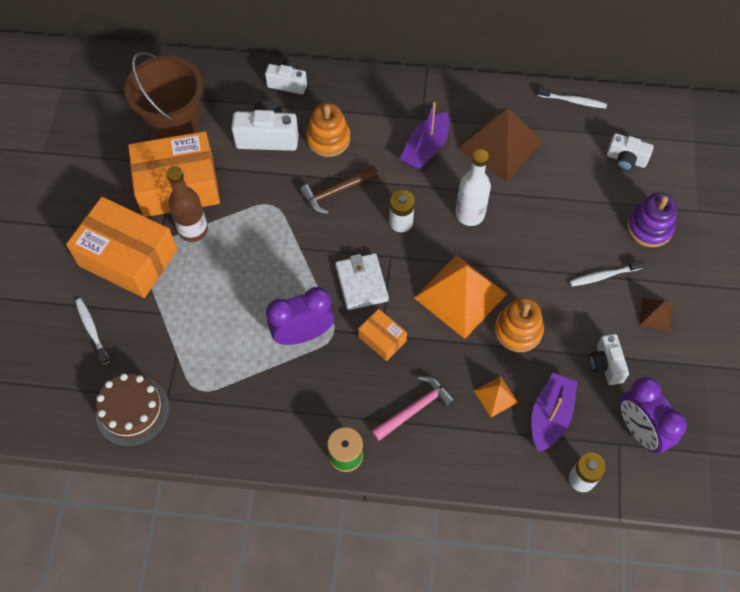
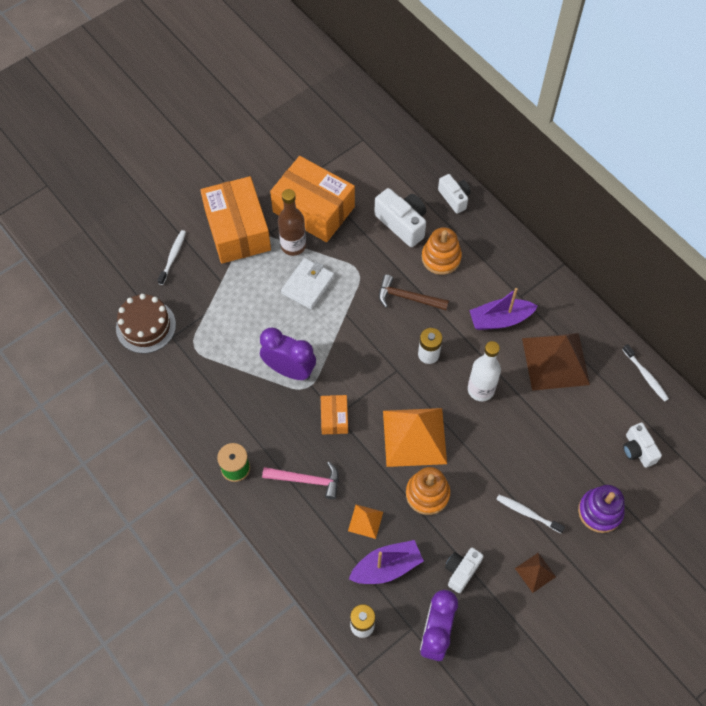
camera: 45 degrees right, 0 degrees up
brown bucket [125,51,203,139] -> none
white wallet [335,253,389,310] -> white wallet moved to [281,258,335,309]

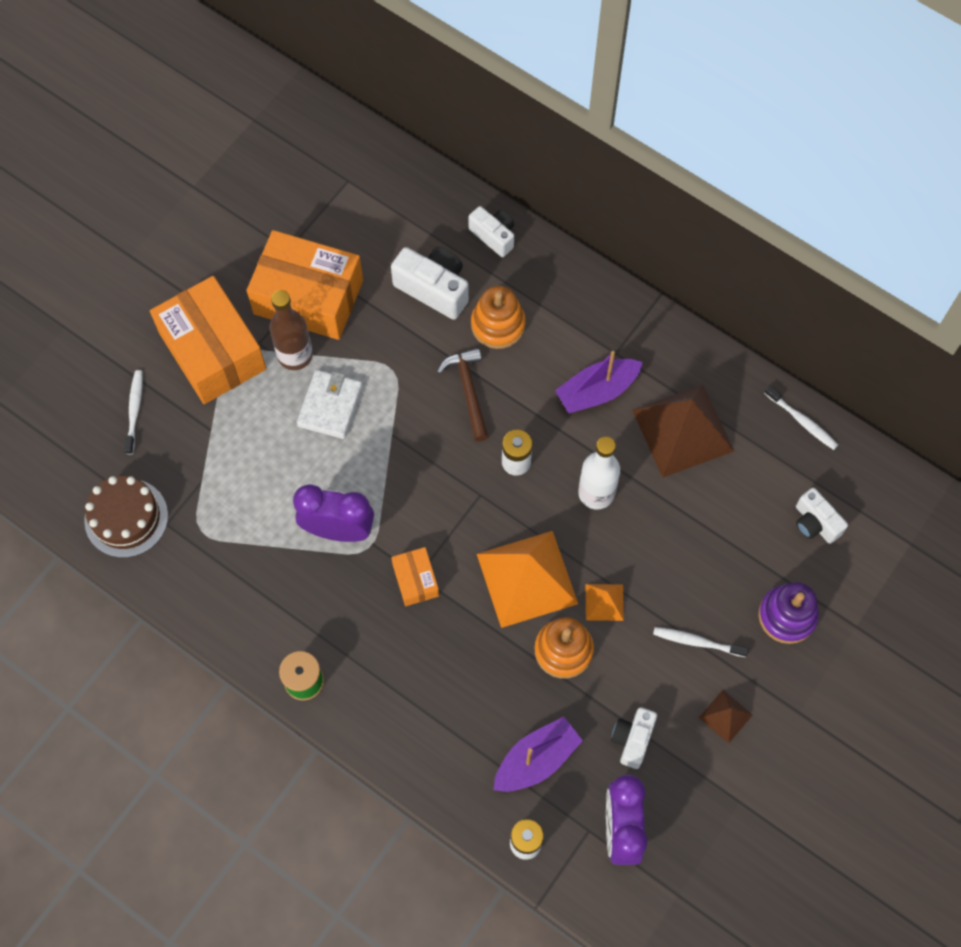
camera: 15 degrees left, 5 degrees up
pink hammer [262,462,339,499] -> none
orange pyramid [348,505,383,539] -> orange pyramid moved to [586,584,624,621]
brown hammer [379,274,449,310] -> brown hammer turned 75 degrees clockwise [437,348,489,442]

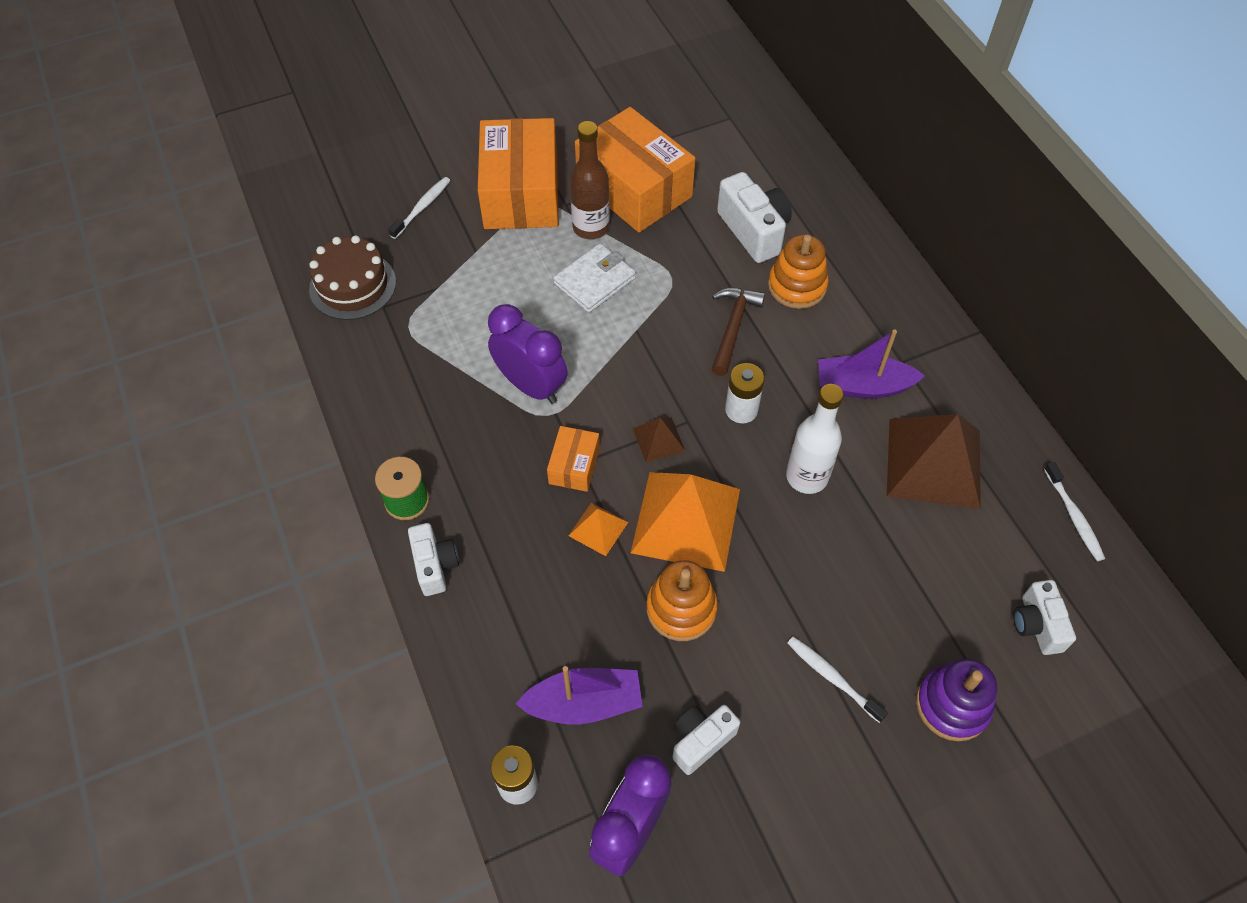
camera: 30 degrees right, 10 degrees down
white camera [468,206,514,257] -> white camera moved to [408,523,459,596]
orange pyramid [586,584,624,621] -> orange pyramid moved to [569,503,628,556]
brown pyramid [699,690,753,743] -> brown pyramid moved to [633,417,685,462]

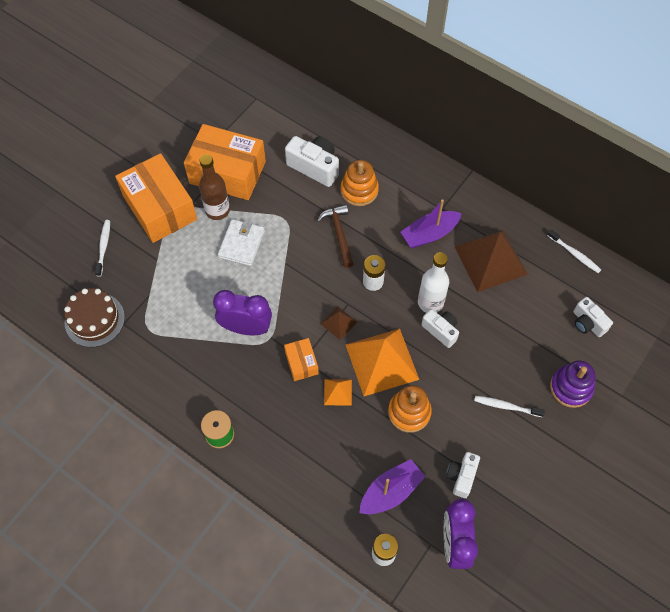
camera: 30 degrees left, 5 degrees up
white camera [408,523,459,596] -> white camera moved to [421,309,459,348]

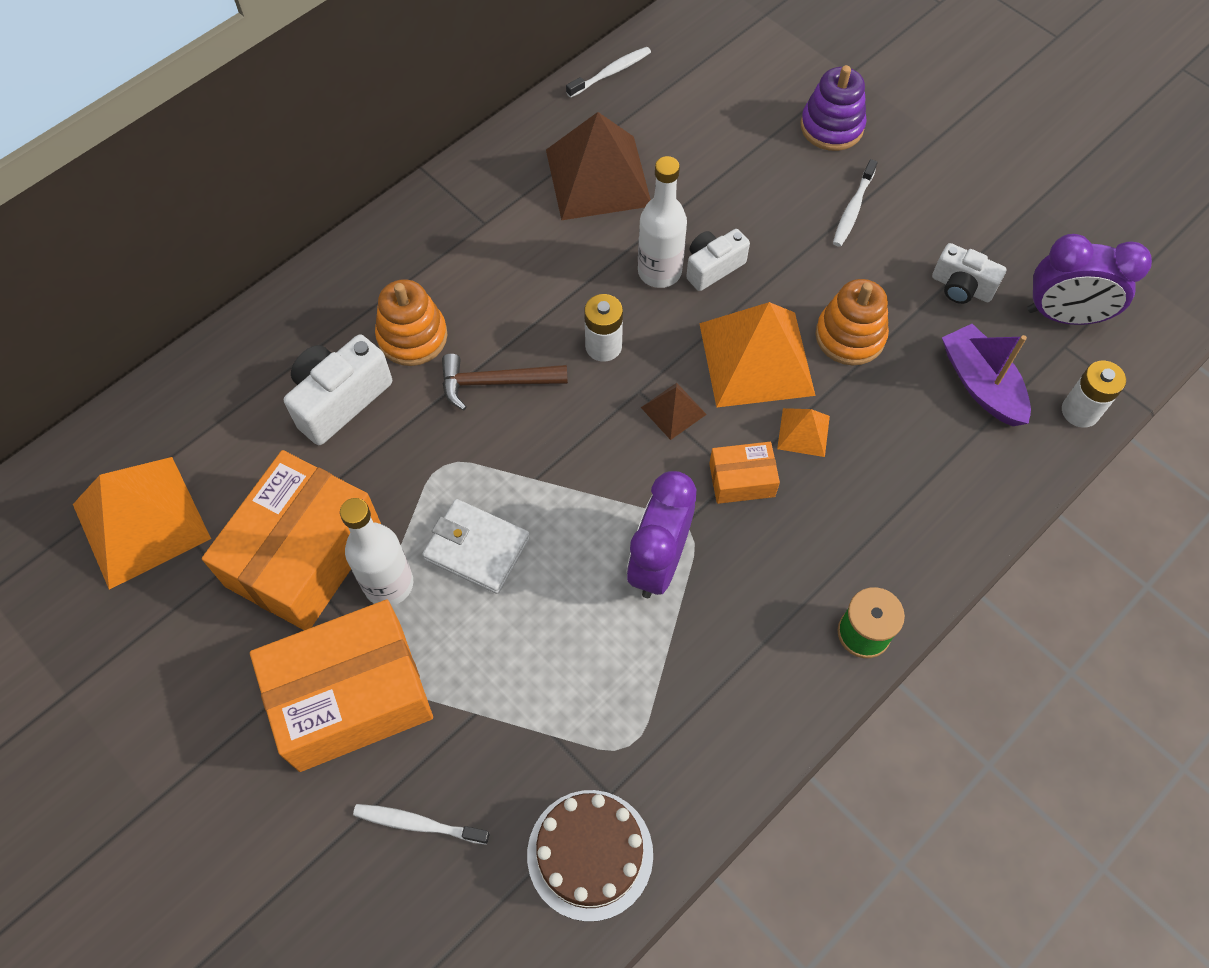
camera: 80 degrees left, 0 degrees up
brown bottle [199,154,230,220] -> white bottle [340,498,413,606]
purple boat [401,199,462,248] -> none
white camera [573,297,613,337] -> none
none -> orange pyramid [73,457,211,590]

